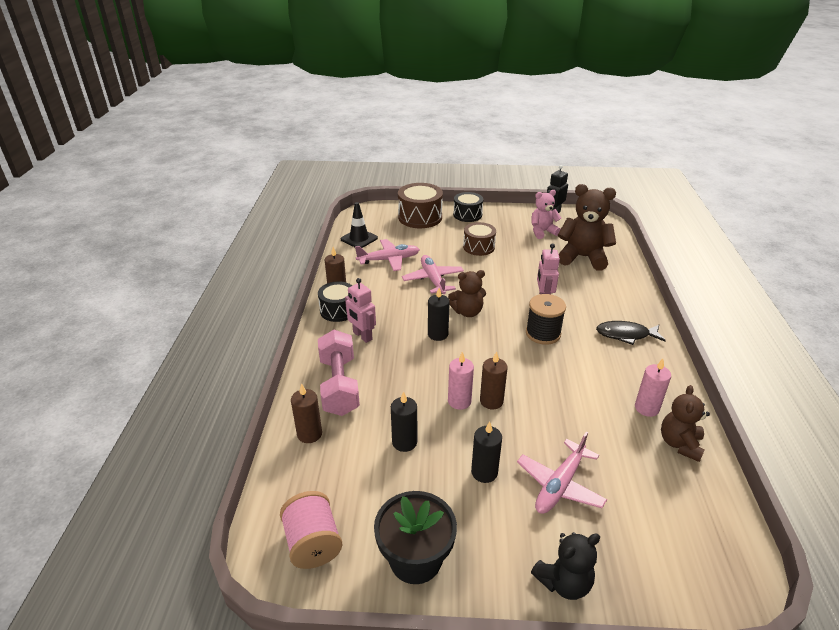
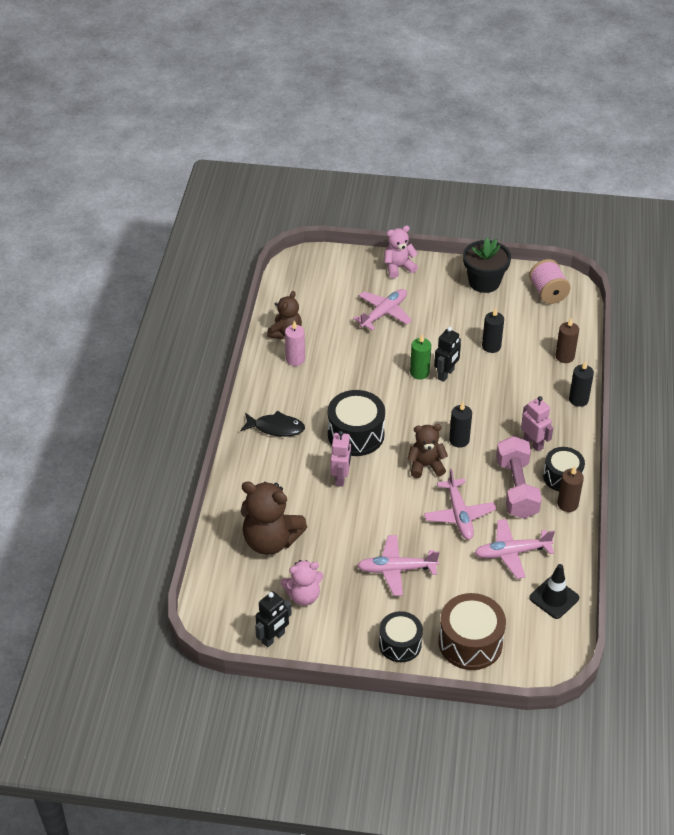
camera: 175 degrees left, 10 degrees up
pink dumbbell [318,330,360,416] -> pink dumbbell moved to [496,436,542,519]
pink candle [448,351,474,410] -> black robot [434,327,461,382]
brown drum [463,222,496,256] -> pink plane [357,535,439,596]
black candle [471,421,502,483] -> black candle moved to [569,361,594,407]
brown candle [480,352,508,409] -> green candle [410,334,431,380]
black spool [526,294,566,345] -> black drum [328,390,385,456]
black teddy bear [531,532,600,600] -> pink teddy bear [384,226,418,278]

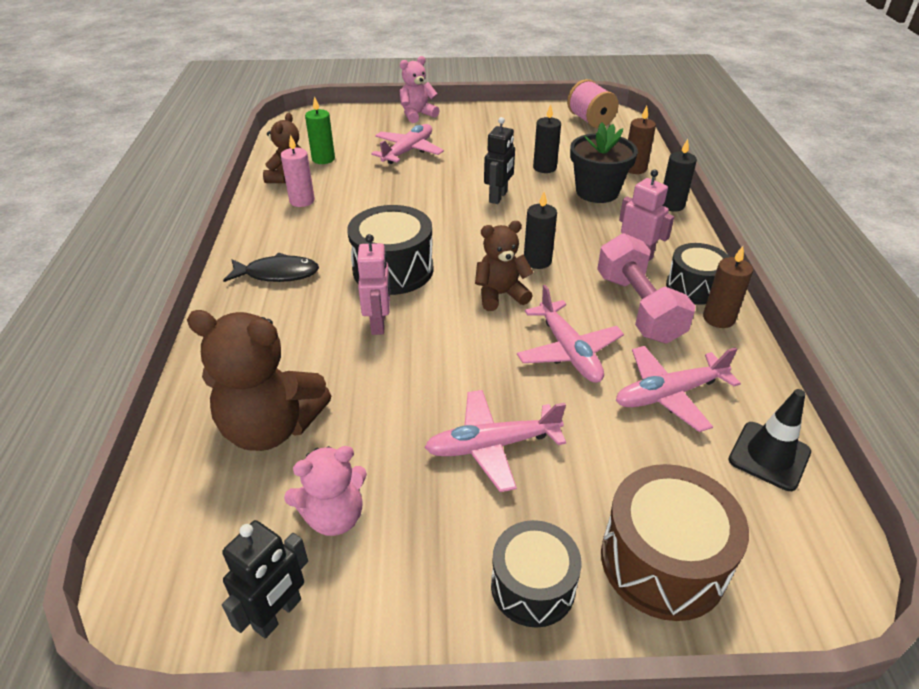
camera: 10 degrees left, 5 degrees down
green candle [410,334,431,380] -> green candle moved to [305,96,335,164]
black flower pot [463,238,511,293] -> black flower pot moved to [570,122,638,203]

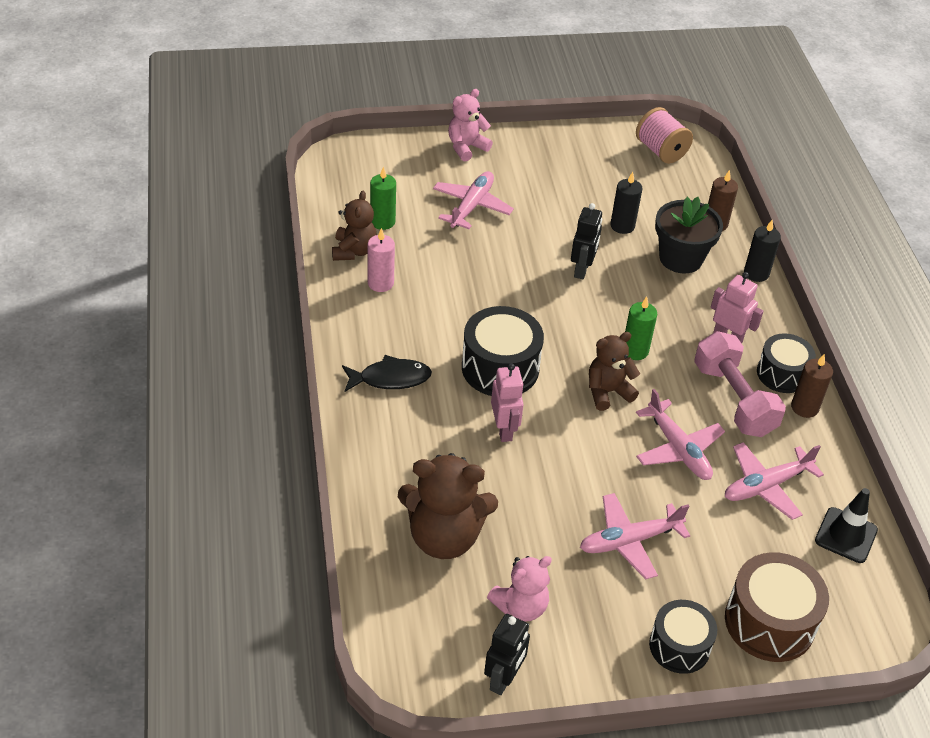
camera: 10 degrees left, 5 degrees up
black candle [524,192,557,269] -> green candle [625,297,657,360]

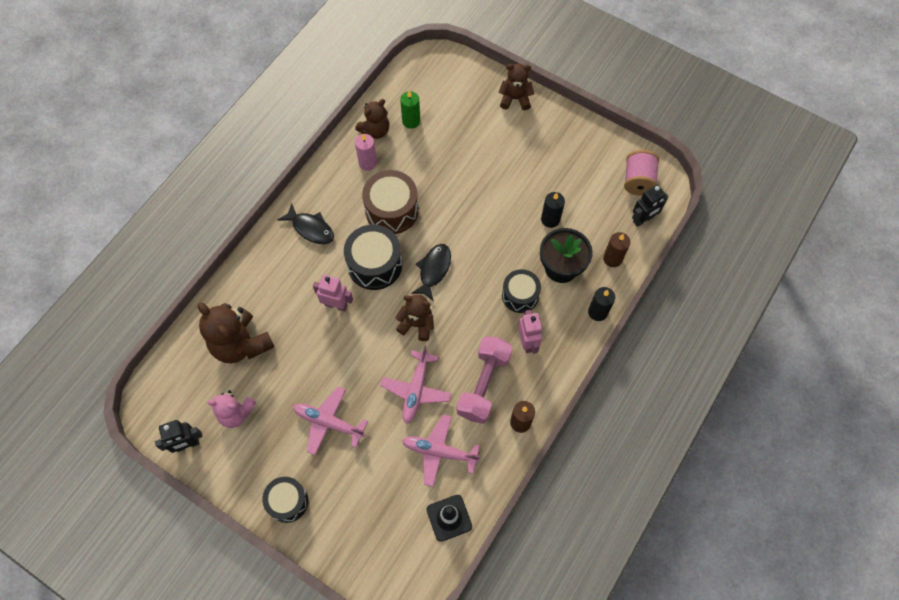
camera: 45 degrees right, 20 degrees up
pink plane [433,171,514,229] -> none
pink teddy bear [448,89,493,162] -> brown teddy bear [499,63,534,110]
pink robot [491,363,524,442] -> pink robot turned 105 degrees counterclockwise [313,275,353,312]
black robot [571,203,602,279] -> black robot moved to [632,184,669,227]
green candle [625,297,657,360] -> none
brown drum [725,552,829,662] -> brown drum moved to [362,170,419,234]
black drum [757,333,816,393] -> black drum moved to [502,269,541,313]
none -> black fish [411,244,451,301]

